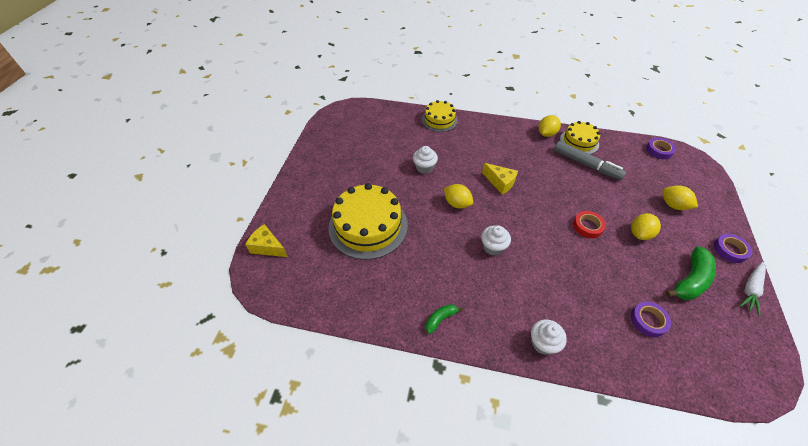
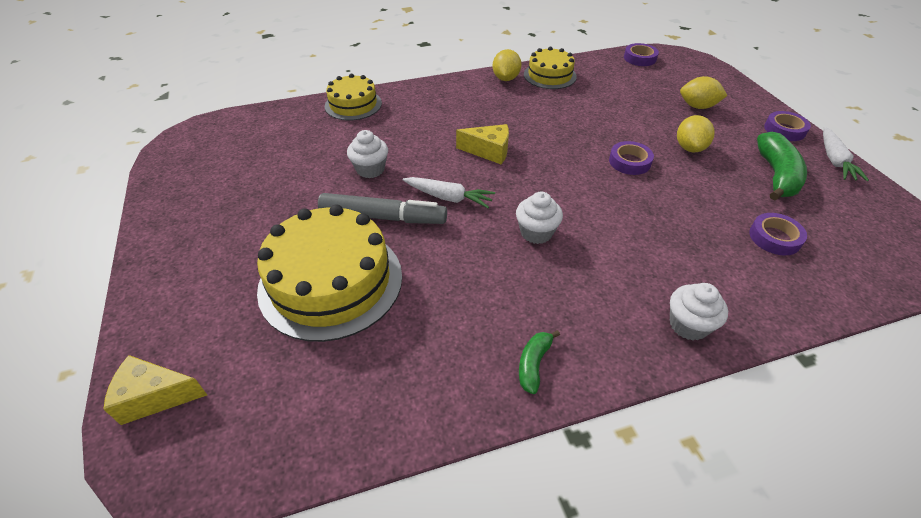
camera: 30 degrees left, 5 degrees down
yellow lemon [444,184,473,209] -> white carrot [403,177,495,208]
grey marker [554,141,626,180] -> grey marker moved to [318,193,447,224]
red tape [573,211,606,238] -> purple tape [609,141,654,175]

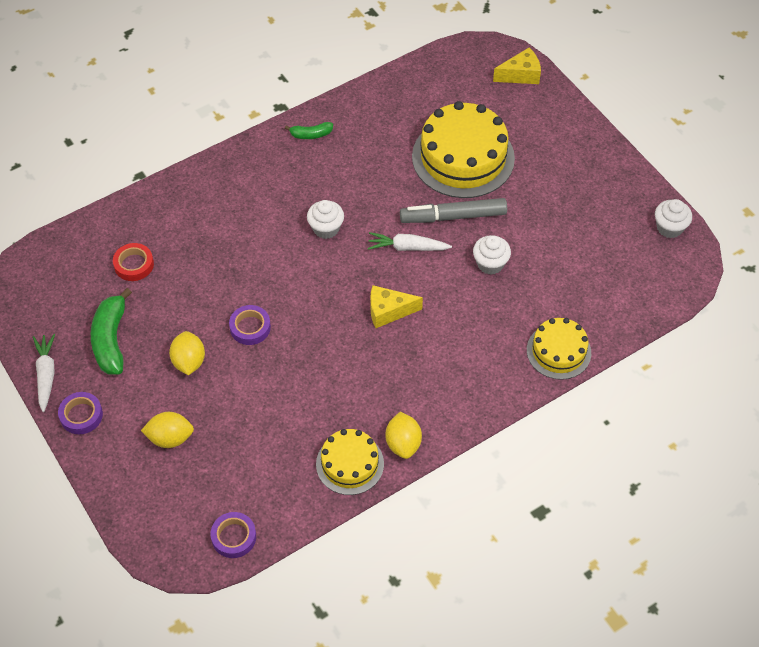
camera: 165 degrees right, 10 degrees up
green banana [519,330,560,394] -> green banana turned 75 degrees clockwise [285,122,333,139]
white cupcake [670,283,728,340] -> white cupcake moved to [655,199,692,238]
purple tape [749,213,807,255] -> red tape [113,243,154,281]

